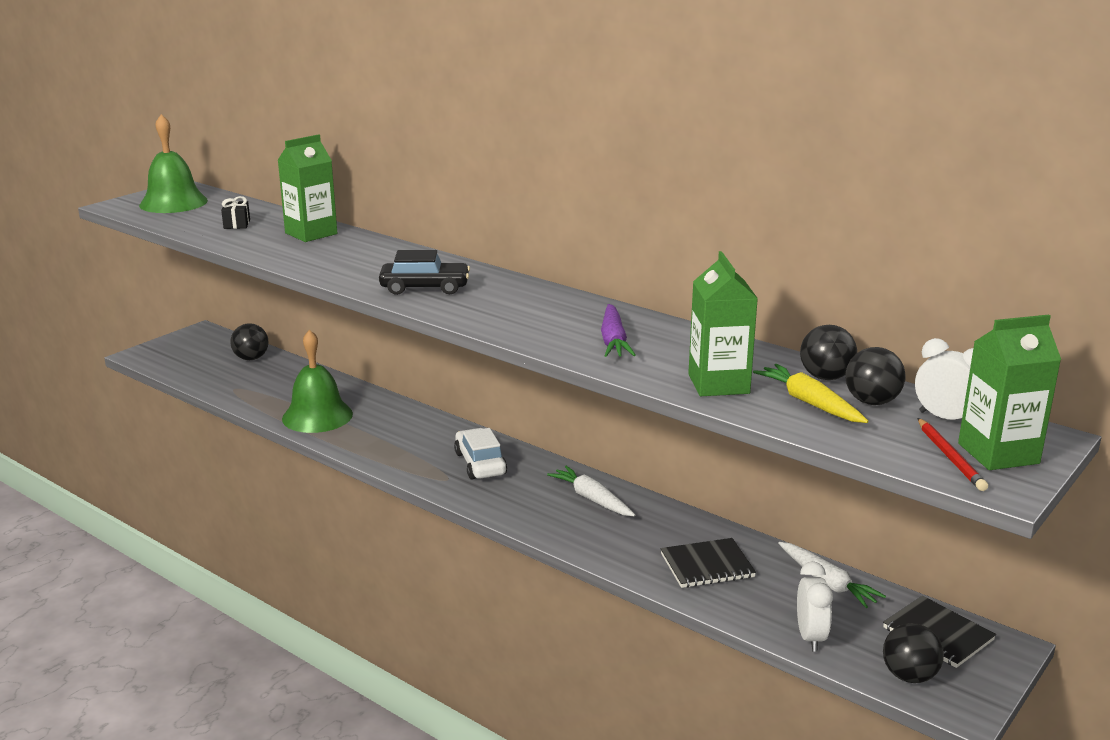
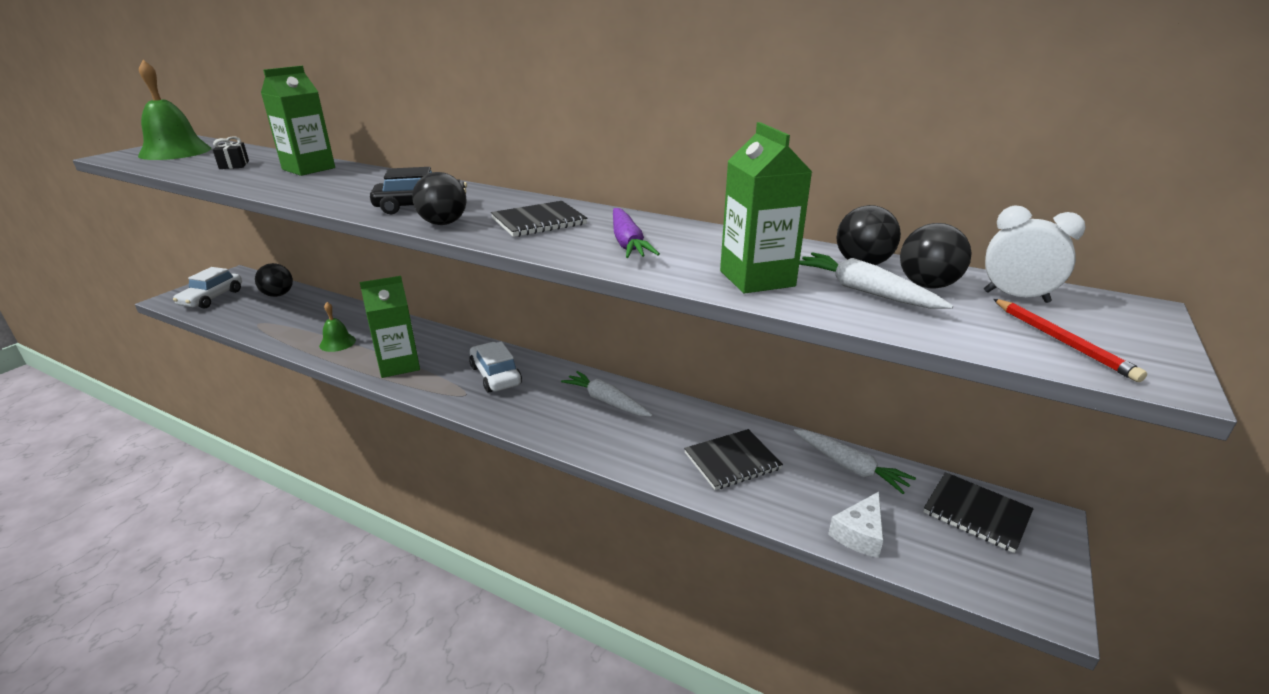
camera: 10 degrees left, 5 degrees up
green bell [282,329,353,433] -> green bell [319,302,356,352], size x0.52
yellow carrot [753,364,868,423] -> white carrot [799,252,953,309]
white clock [797,561,833,652] -> white cheese [828,492,884,558]
black ball [883,623,944,683] -> black ball moved to [412,172,467,225]
green carton [958,314,1061,470] -> green carton moved to [360,276,420,378]
none -> white car [173,267,242,309]
none -> black notebook [491,201,587,237]

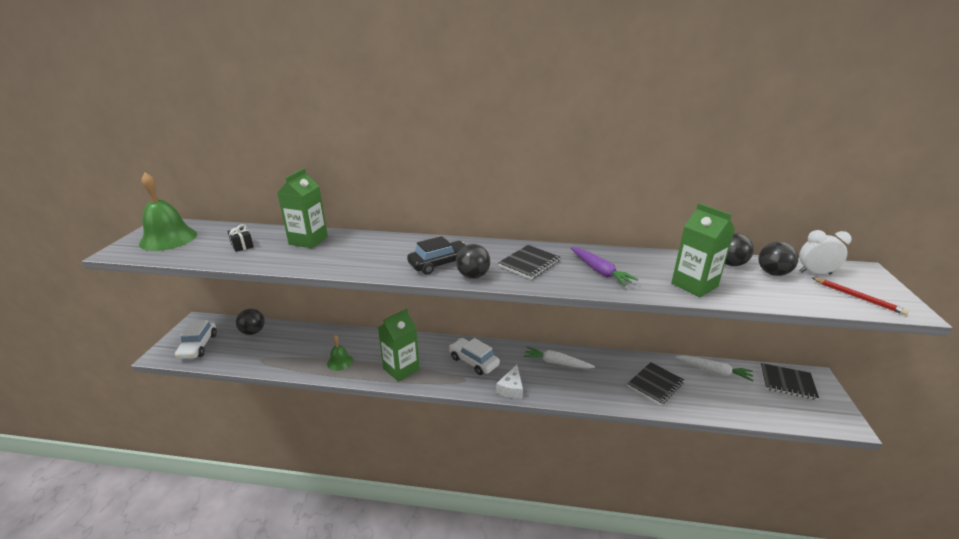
camera: 20 degrees left, 0 degrees up
white carrot [799,252,953,309] -> none
white cheese [828,492,884,558] -> white cheese moved to [496,365,523,399]

